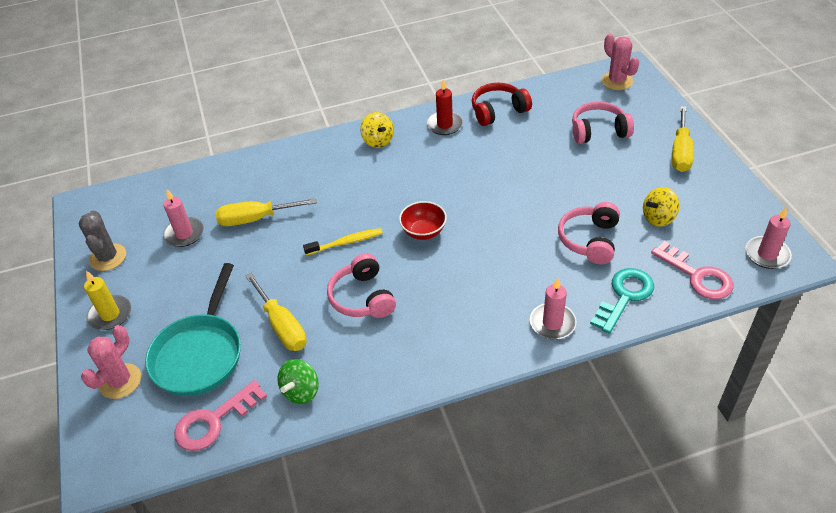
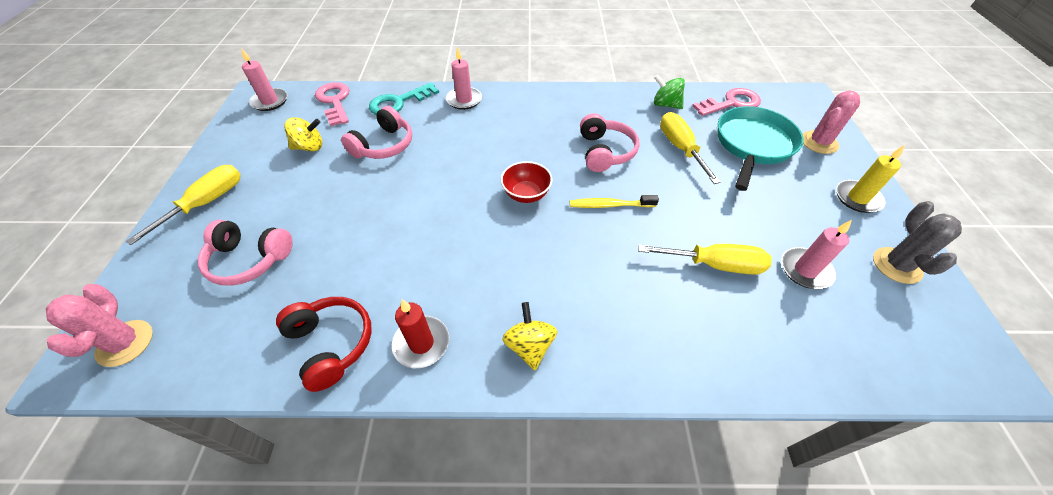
camera: 165 degrees left, 5 degrees up
green spinning top [277,359,319,404] -> green spinning top turned 105 degrees counterclockwise [654,74,685,109]
red headphones [472,83,532,126] -> red headphones turned 120 degrees counterclockwise [276,297,372,392]

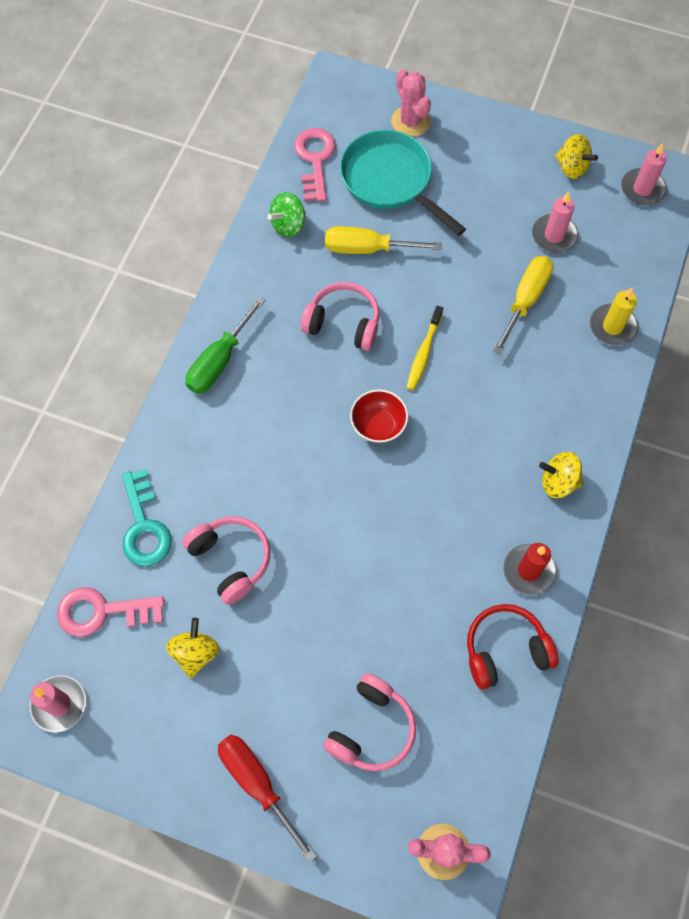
camera: 70 degrees left, 15 degrees up
yellow screwdriver [126,165,241,245] -> red screwdriver [218,735,317,862]
pink candle [446,47,482,110] -> pink candle moved to [621,143,667,205]
yellow candle [836,145,905,213] -> yellow candle moved to [590,288,638,346]
grey cactus [873,201,962,284] -> yellow spinning top [555,134,598,179]
none -> green screwdriver [186,296,265,394]

